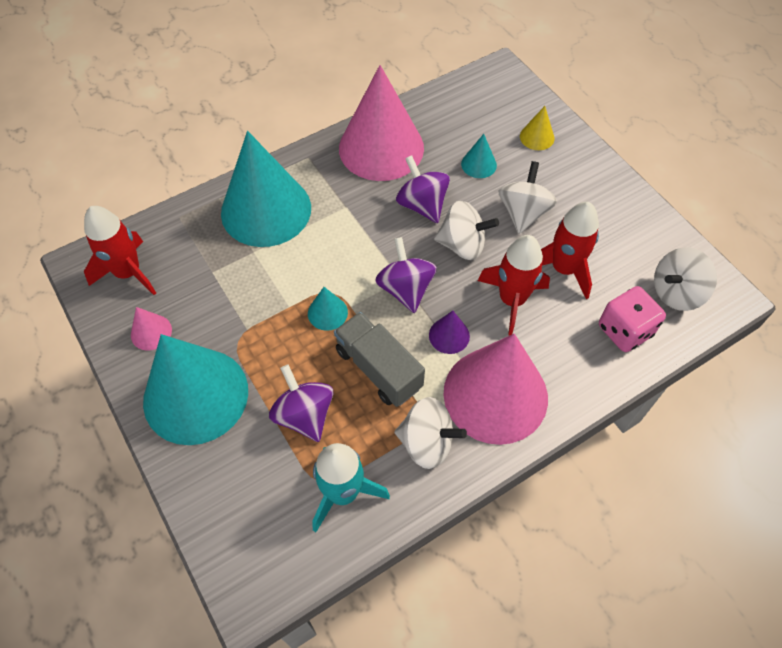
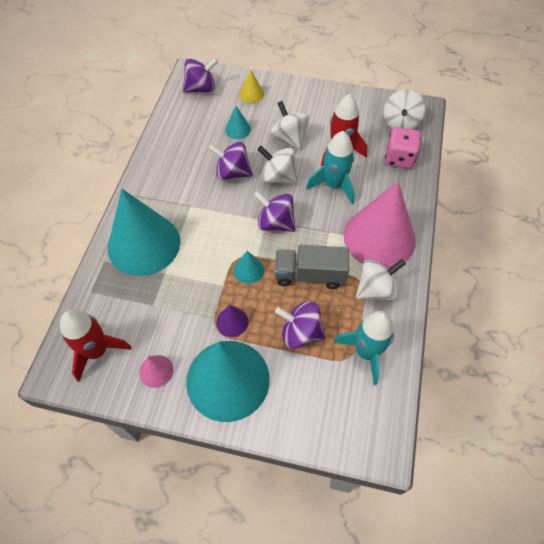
camera: 45 degrees left, 0 degrees up
pink cone [339,65,424,181] -> none
purple cone [429,311,470,354] -> purple cone moved to [216,305,249,337]
white spinning top [434,201,499,260] -> white spinning top turned 120 degrees counterclockwise [257,146,298,184]
red rocket [478,235,550,335] -> turquoise rocket [306,131,355,204]
none -> purple spinning top [183,58,218,93]

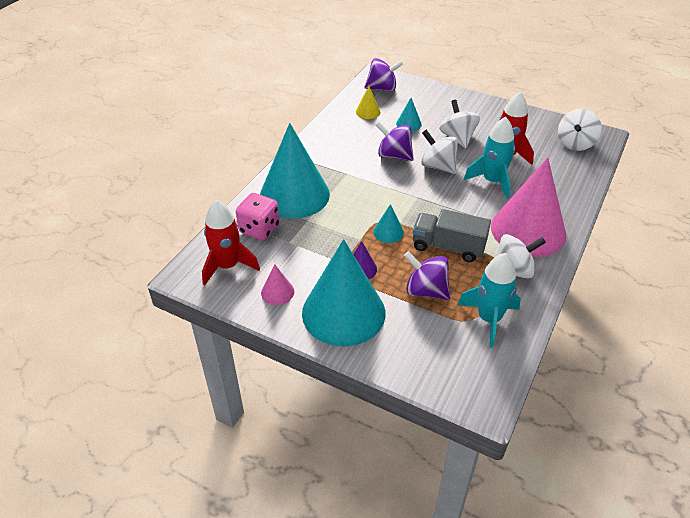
camera: 15 degrees right, 15 degrees down
yellow cone [240,70,264,103] -> yellow cone moved to [356,86,381,119]
purple spinning top [254,191,296,232] -> none
pink dice [385,127,421,169] -> pink dice moved to [236,193,279,240]

